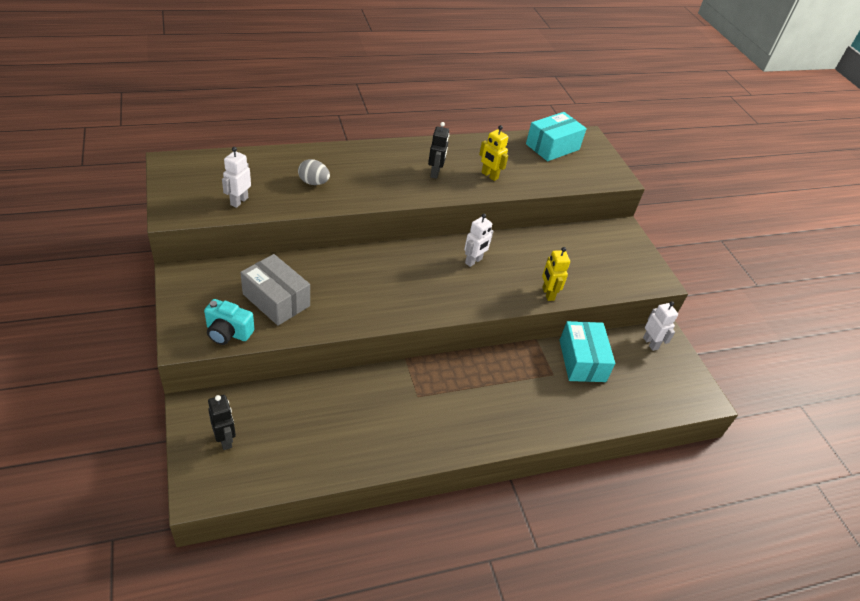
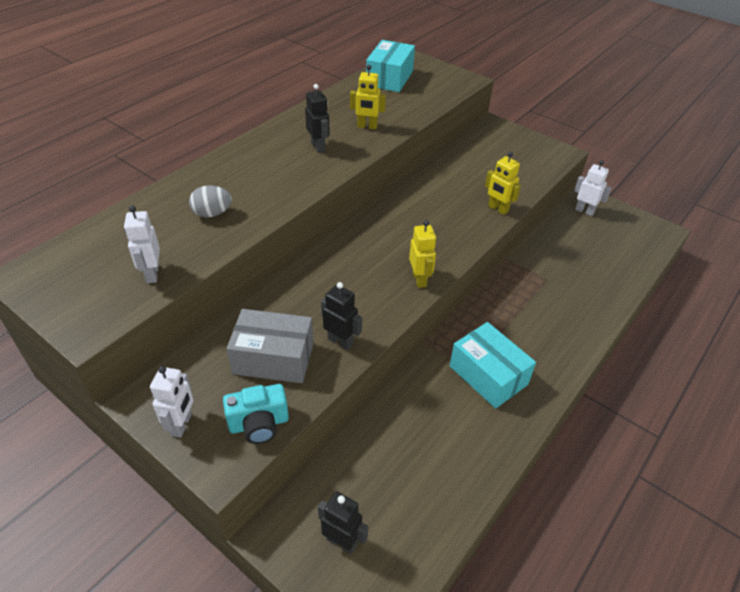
camera: 30 degrees left, 0 degrees up
white robot [464,214,493,267] -> white robot moved to [150,366,193,438]
turquoise box [559,321,615,382] -> turquoise box moved to [450,322,536,409]
none -> black robot [321,282,362,350]
none -> yellow robot [409,220,436,288]

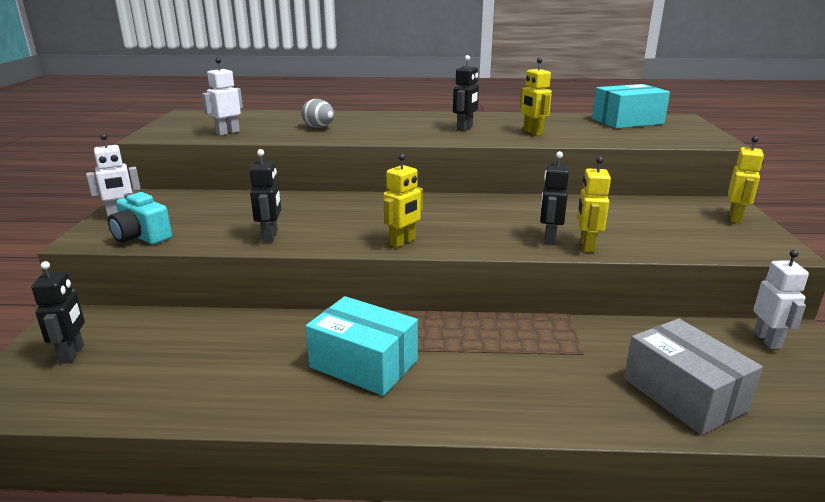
camera: 55 degrees right, 20 degrees down
grey box [227,309,313,383] -> grey box moved to [624,318,763,435]
turquoise box [450,322,536,409] -> turquoise box turned 75 degrees counterclockwise [306,296,418,396]
none -> black robot [540,151,569,245]
none -> yellow robot [728,136,764,223]

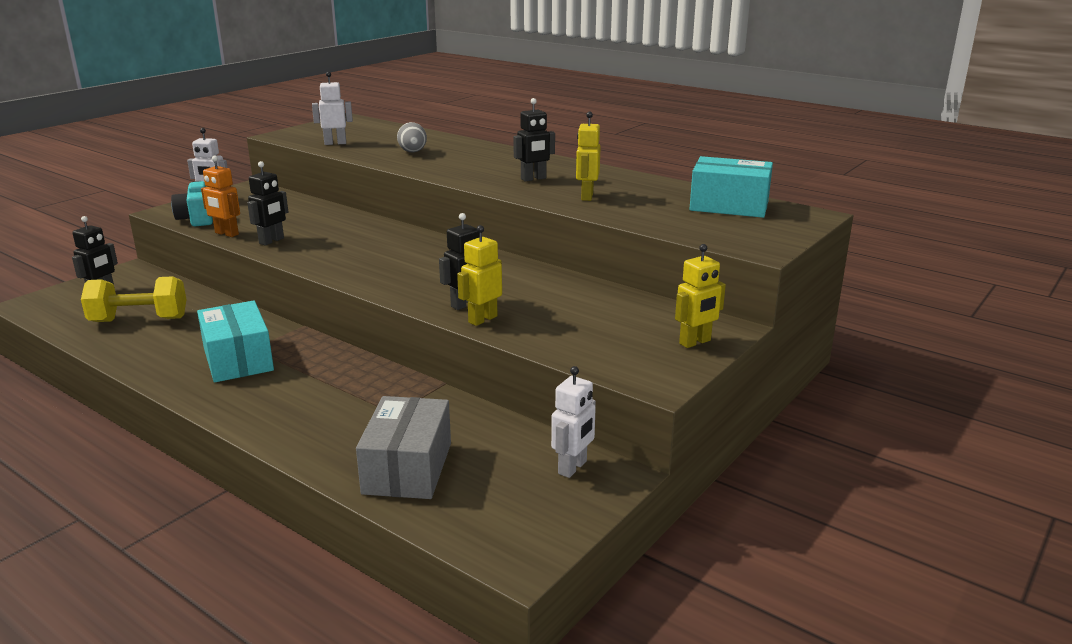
camera: 35 degrees right, 0 degrees up
yellow robot [383,154,423,248] -> none
none -> yellow dumbbell [81,276,186,322]
none -> orange robot [201,156,240,237]

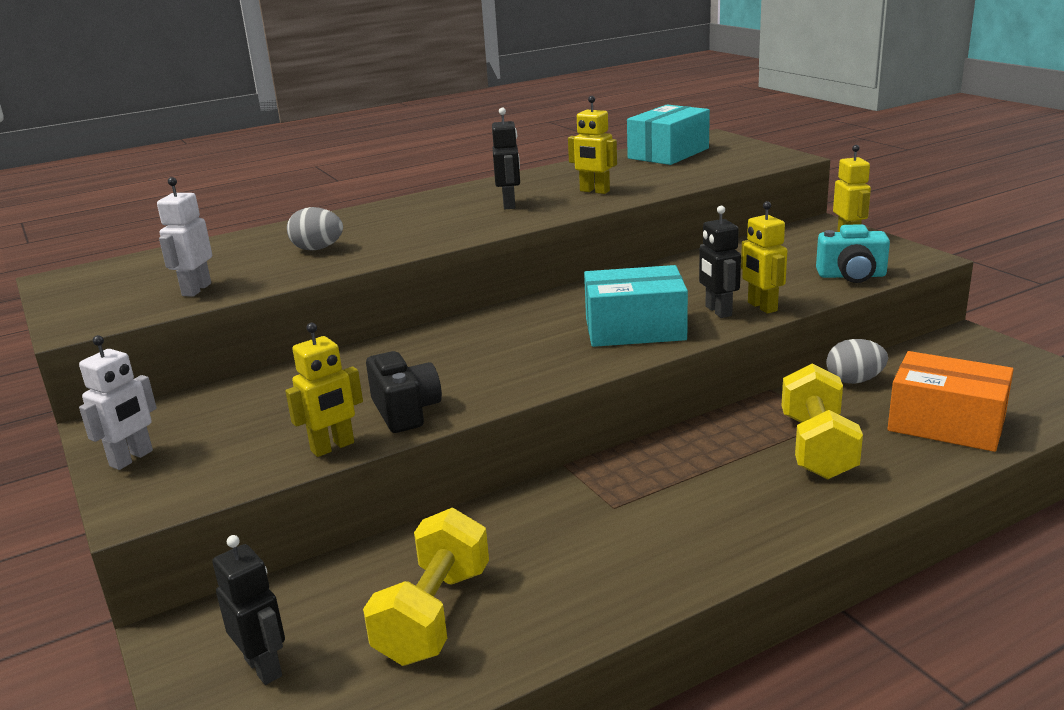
camera: 65 degrees left, 0 degrees up
turquoise camera [171,181,213,226] -> turquoise camera moved to [816,224,890,283]
turquoise box [197,301,274,382] -> turquoise box moved to [584,265,688,347]
orange robot [201,156,240,237] -> yellow robot [285,323,363,457]
black robot [247,161,288,245] -> black camera [366,351,442,433]
grey box [356,396,451,499] -> orange box [888,351,1014,452]
white robot [551,366,596,478] -> none
none -> yellow dumbbell [781,363,863,480]
none -> grey egg [826,339,888,384]

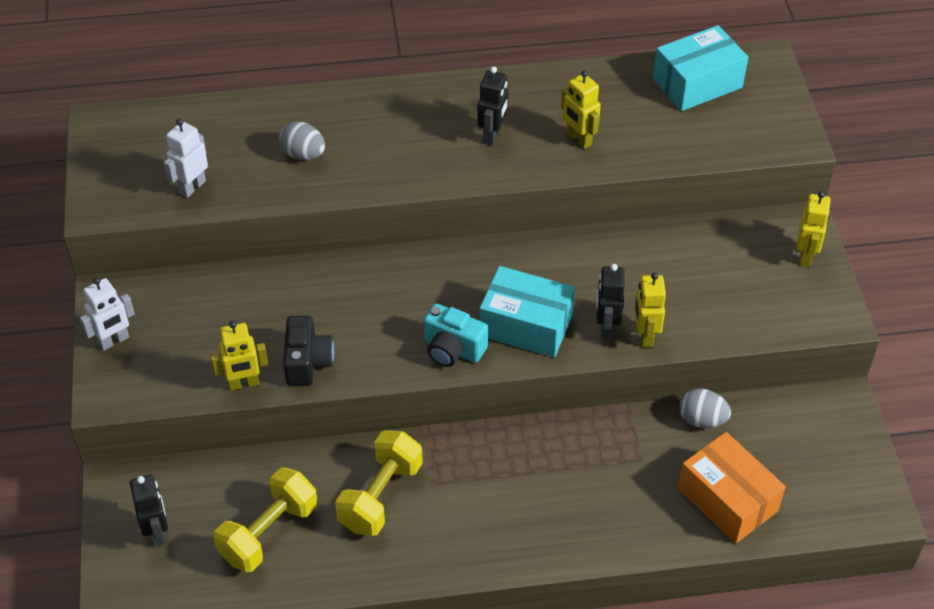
camera: 20 degrees right, 25 degrees up
yellow dumbbell [781,363,863,480] -> yellow dumbbell moved to [335,430,423,536]
turquoise camera [816,224,890,283] -> turquoise camera moved to [424,303,488,367]

